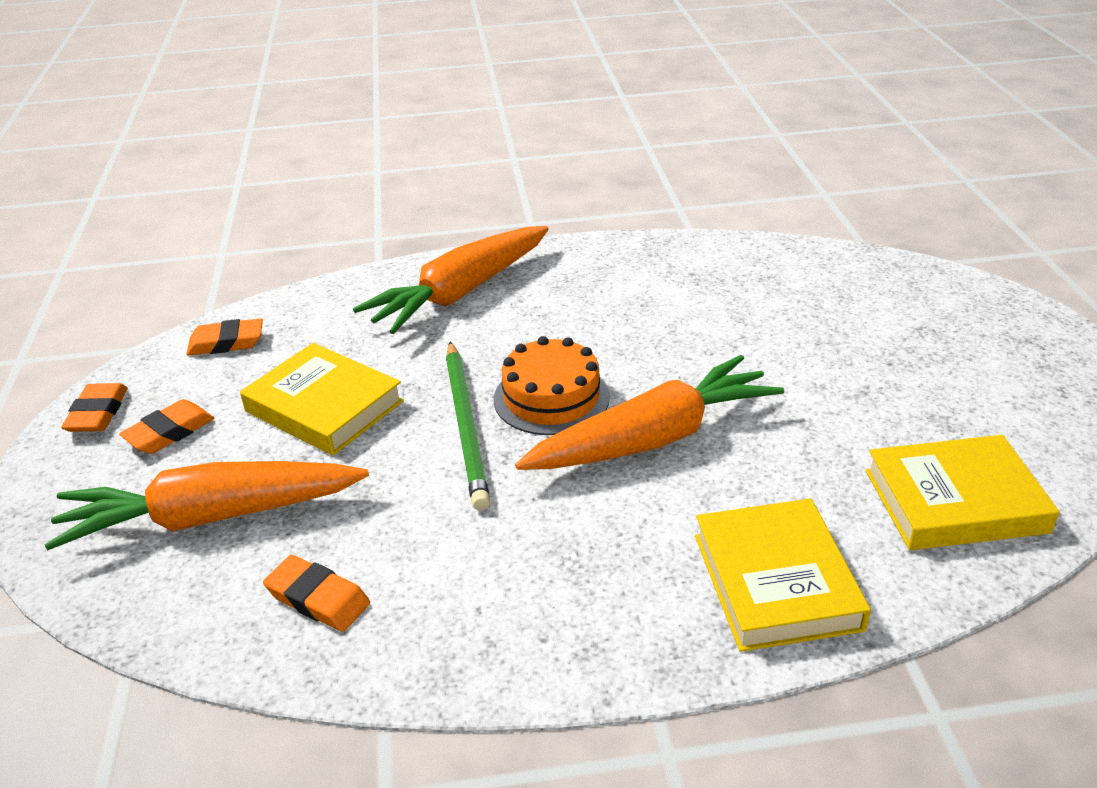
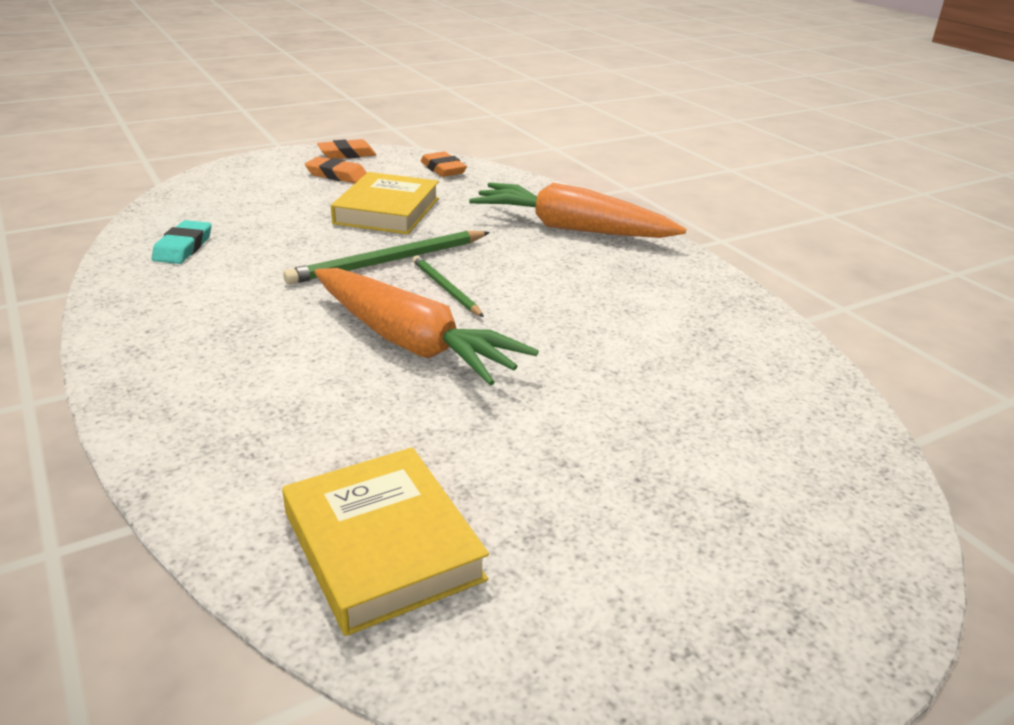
camera: 65 degrees right, 5 degrees down
orange carrot [44,461,369,550] -> none
orange eraser [263,555,370,632] -> turquoise eraser [152,220,211,264]
orange cake [494,336,610,435] -> green pencil [413,256,484,317]
yellow book [695,498,871,652] -> none

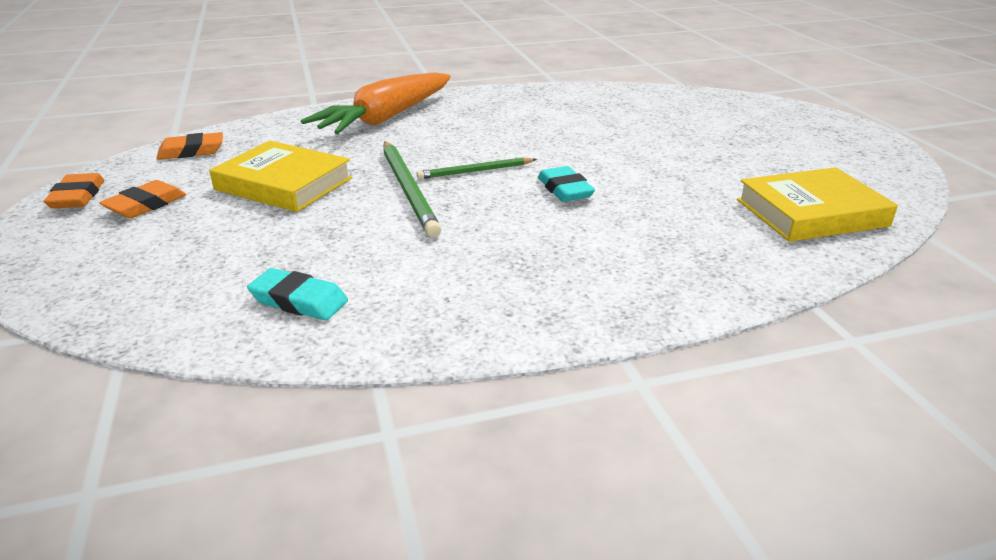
camera: 75 degrees left, 0 degrees up
orange carrot [314,268,539,385] -> turquoise eraser [538,166,595,202]

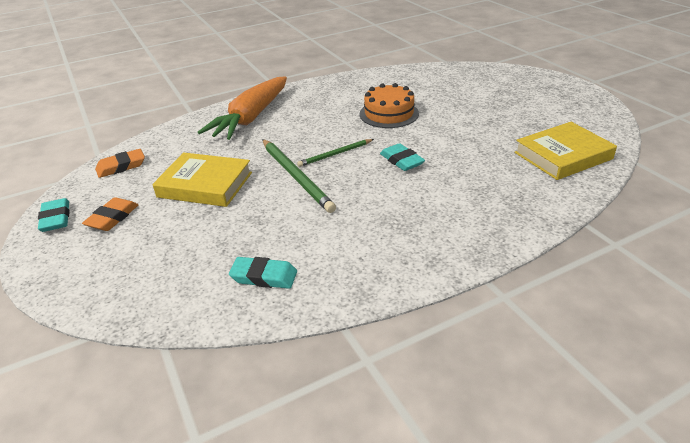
camera: 10 degrees left, 5 degrees up
orange eraser [43,173,104,209] -> turquoise eraser [38,198,70,232]
none -> orange cake [359,83,419,128]

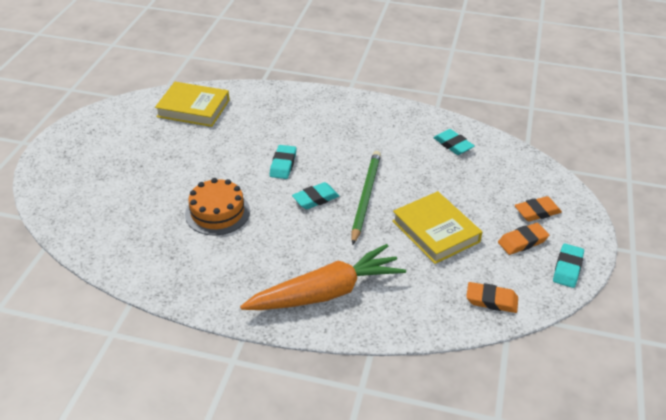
camera: 140 degrees left, 5 degrees up
green pencil [297,139,374,167] -> turquoise eraser [292,182,339,209]
none -> orange eraser [514,196,562,221]

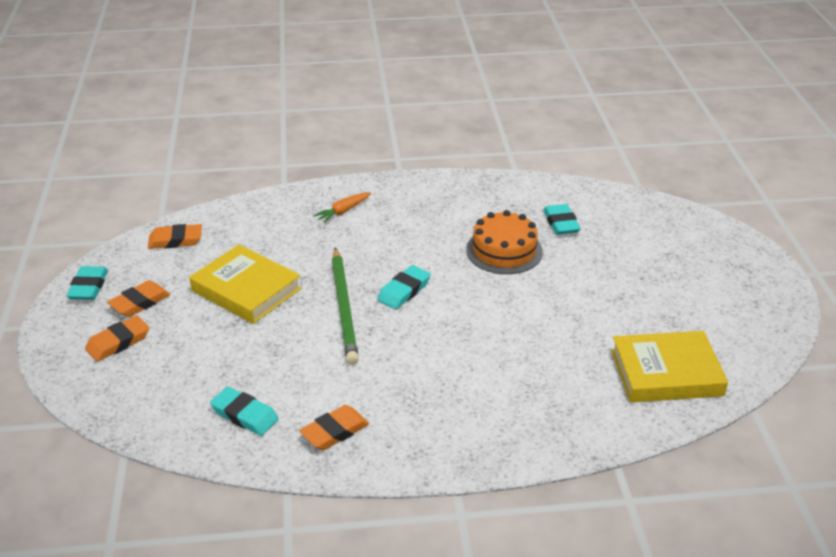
camera: 160 degrees right, 5 degrees down
orange carrot [240,244,406,310] -> orange carrot [313,192,371,223], size x0.41
turquoise eraser [270,145,297,179] -> turquoise eraser moved to [543,204,581,235]
none -> orange eraser [299,405,369,450]

